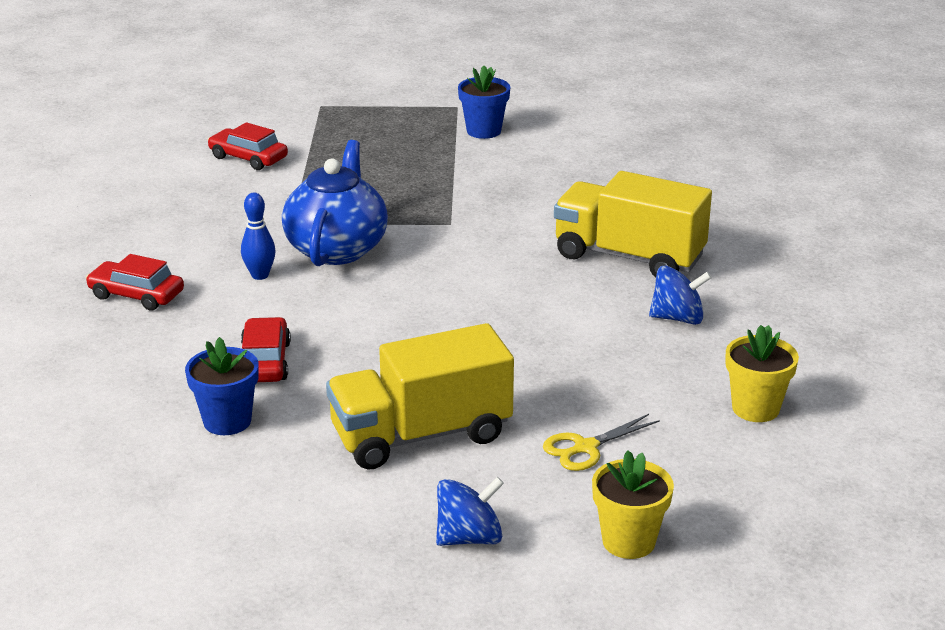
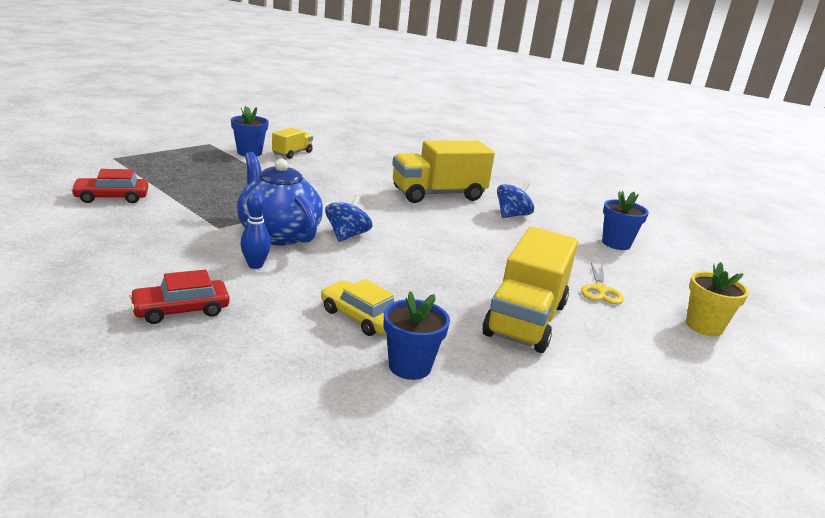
camera: 50 degrees left, 5 degrees down
red car [241,317,291,382] -> yellow car [321,279,394,336]
blue spinning top [436,477,504,546] -> blue spinning top moved to [325,195,373,242]
yellow flower pot [726,325,799,422] -> blue flower pot [602,191,649,250]
none -> yellow truck [272,127,313,159]

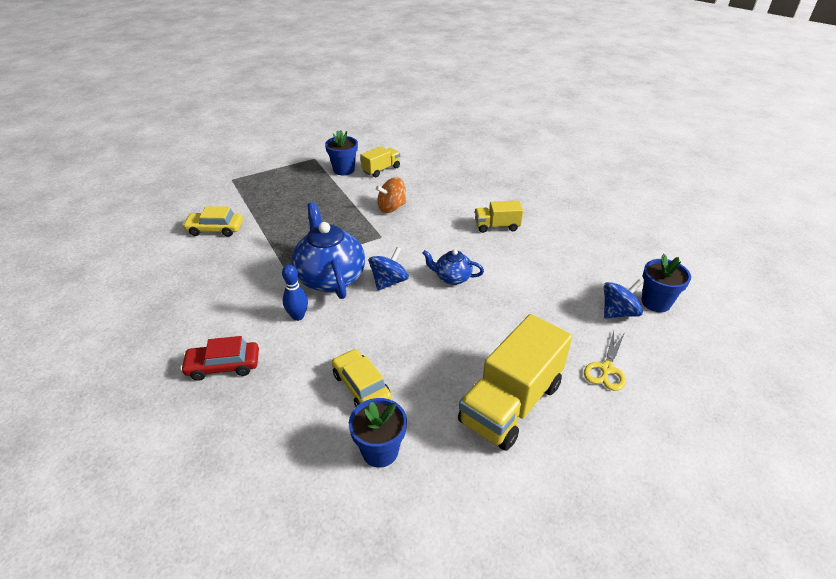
camera: 20 degrees right, 15 degrees up
red car [71,169,148,203] -> yellow car [182,206,243,237]
yellow truck [392,140,495,203] -> yellow truck [475,201,523,233], size x0.51
blue spinning top [497,181,534,218] -> blue spinning top moved to [604,279,643,319]
yellow flower pot [686,262,749,337] -> none
none -> orange spinning top [376,177,406,213]
none -> blue teapot [422,249,484,285]

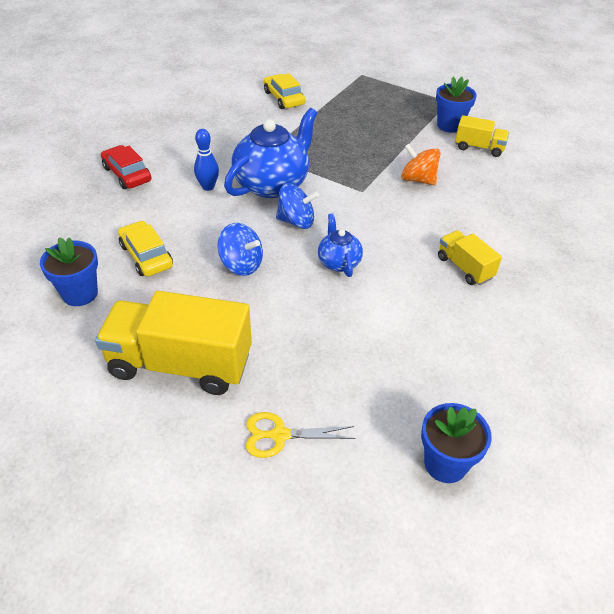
camera: 60 degrees right, 5 degrees up
yellow car [332,349,392,407] -> yellow car turned 60 degrees counterclockwise [118,221,173,276]
blue spinning top [604,279,643,319] -> blue spinning top moved to [218,223,263,276]

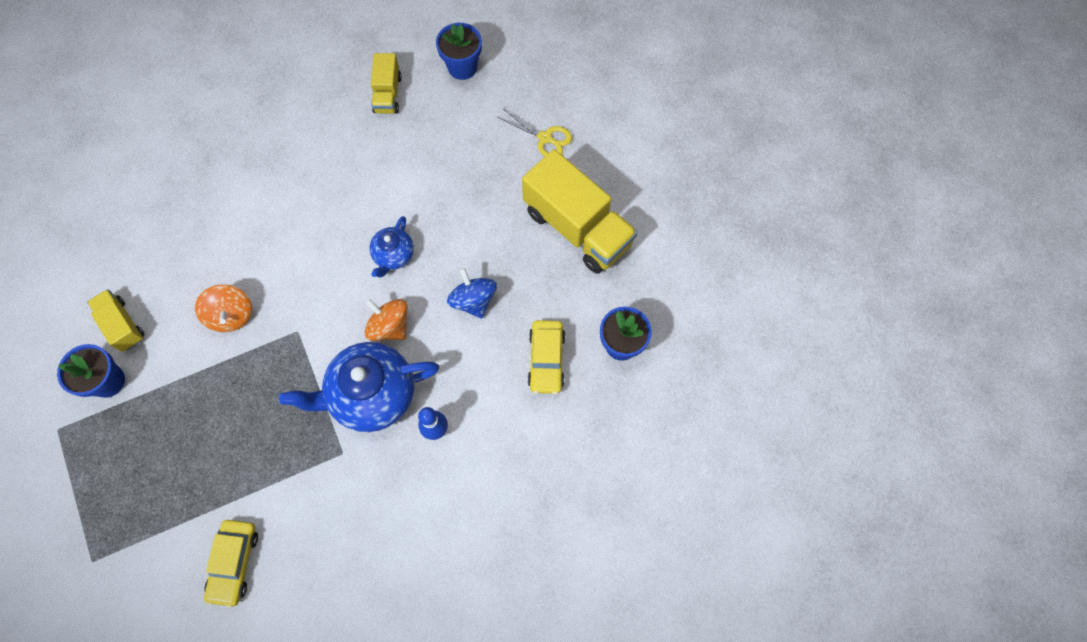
camera: 145 degrees left, 25 degrees up
red car [101,145,151,189] -> none
blue spinning top [276,183,319,229] -> orange spinning top [365,298,408,341]
yellow truck [438,230,502,285] -> yellow truck moved to [371,53,402,114]

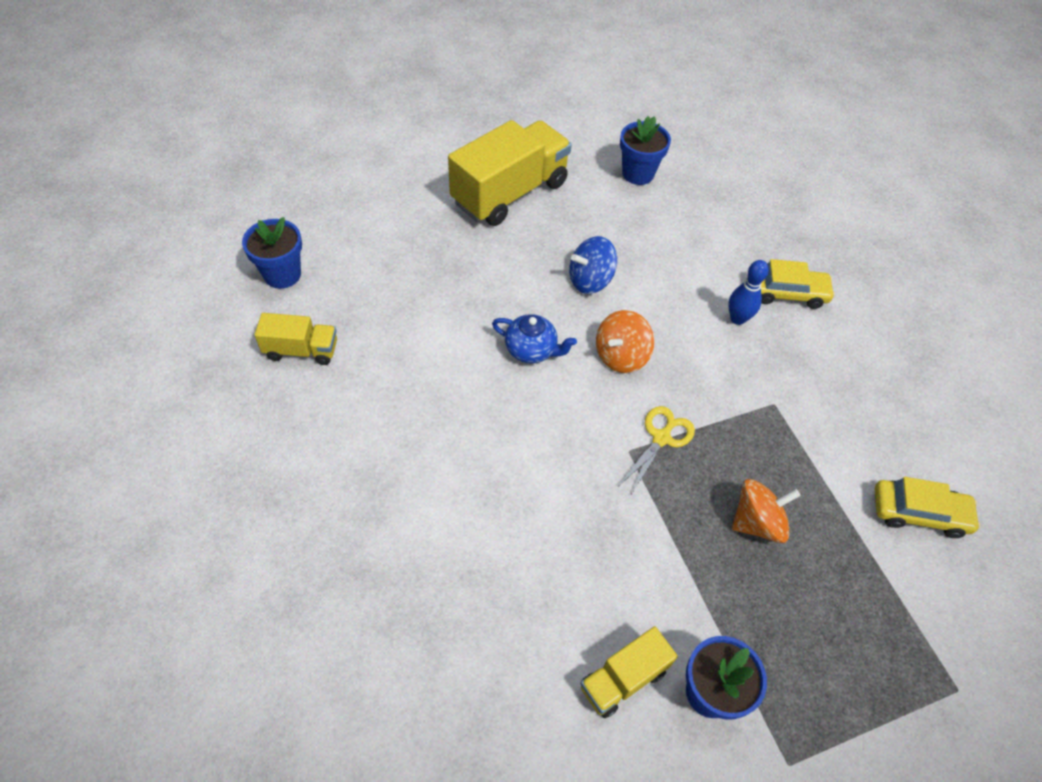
camera: 90 degrees left, 15 degrees down
orange spinning top [195,284,252,332] -> orange spinning top moved to [732,479,801,543]
blue teapot [279,342,439,432] -> none
yellow scissors [498,108,572,156] -> yellow scissors moved to [619,406,695,494]
yellow car [528,320,565,394] -> yellow car moved to [761,259,835,309]

